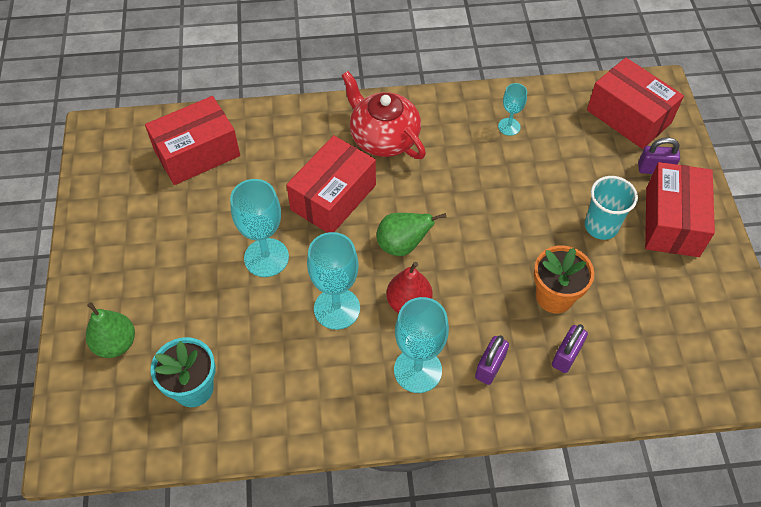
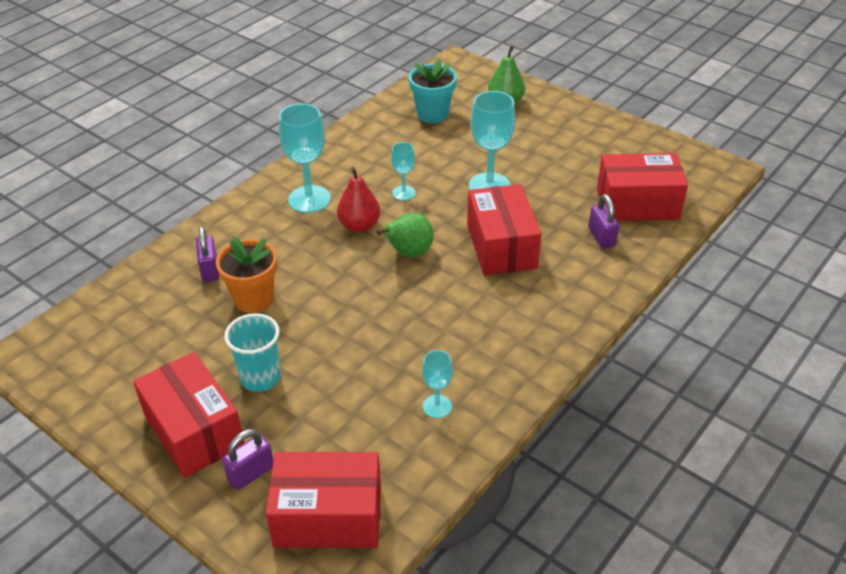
camera: 135 degrees right, 15 degrees down
red box [145,96,240,185] -> red box turned 75 degrees clockwise [597,153,688,221]
turquoise goblet [307,232,360,330] -> turquoise goblet [391,142,416,200], size x0.55
red teapot [341,71,426,159] -> none
purple padlock [475,335,509,385] -> purple padlock moved to [588,194,619,249]

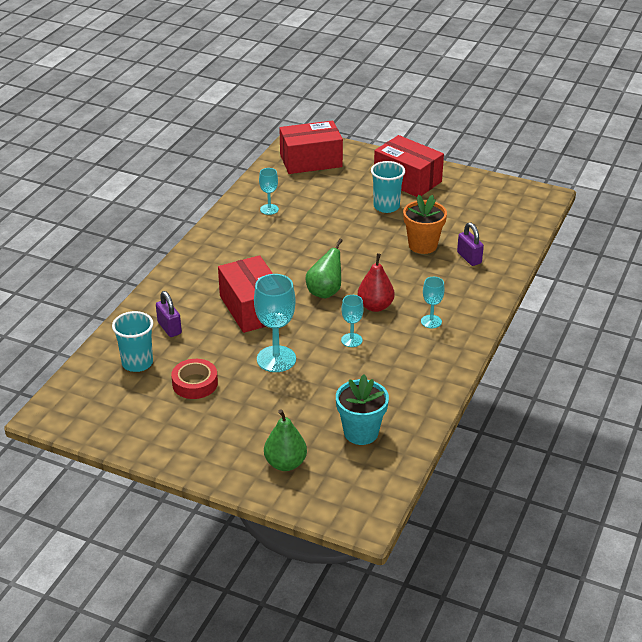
camera: 165 degrees right, 5 degrees down
purple padlock [222,429,274,490] -> none
turquoise goblet [279,103,331,213] -> turquoise goblet [421,277,445,328], size x0.55
red box [597,153,688,221] -> turquoise cup [112,311,153,372]
none -> red tape [171,359,218,399]

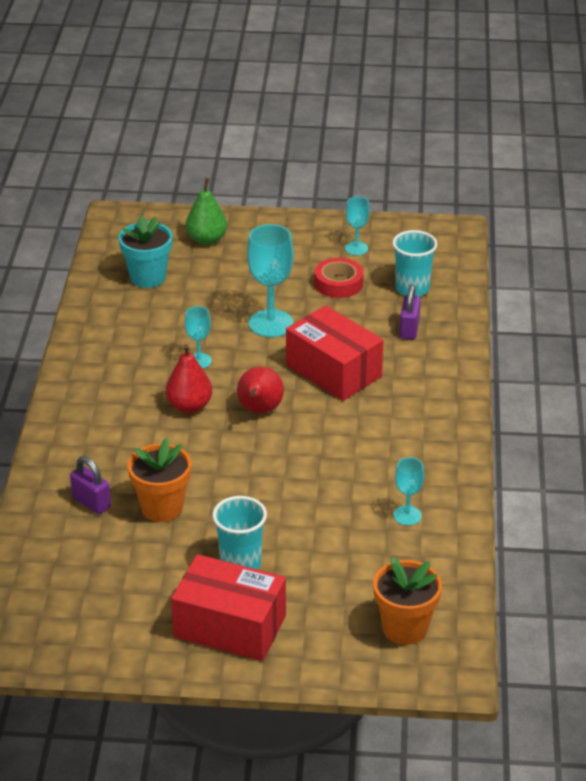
camera: 160 degrees right, 0 degrees up
purple padlock [156,291,182,337] -> purple padlock turned 60 degrees clockwise [400,284,421,339]
red box [279,120,343,174] -> orange flower pot [373,557,442,645]
green pear [306,239,343,298] -> red pear [237,367,284,414]
turquoise goblet [421,277,445,328] -> turquoise goblet moved to [345,197,370,255]

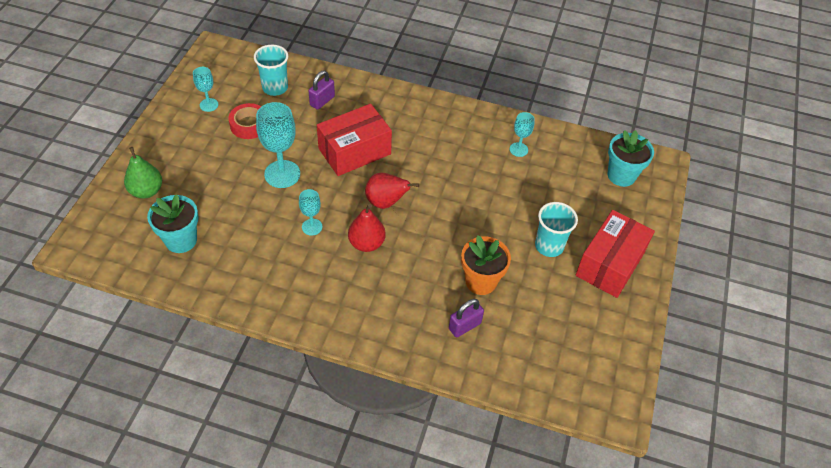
camera: 80 degrees left, 15 degrees up
orange flower pot [373,557,442,645] -> turquoise flower pot [608,130,654,187]
purple padlock [400,284,421,339] -> purple padlock turned 75 degrees counterclockwise [309,71,335,110]

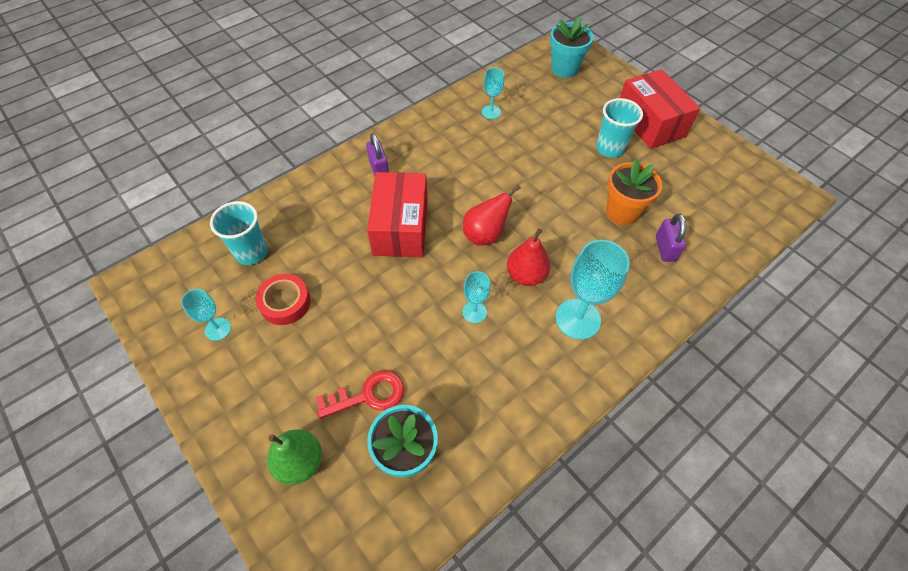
camera: 55 degrees left, 5 degrees up
turquoise goblet [256,102,300,188] -> turquoise goblet moved to [555,240,630,340]
purple padlock [309,71,335,110] -> purple padlock moved to [366,133,389,176]
none -> red key [316,371,404,419]

